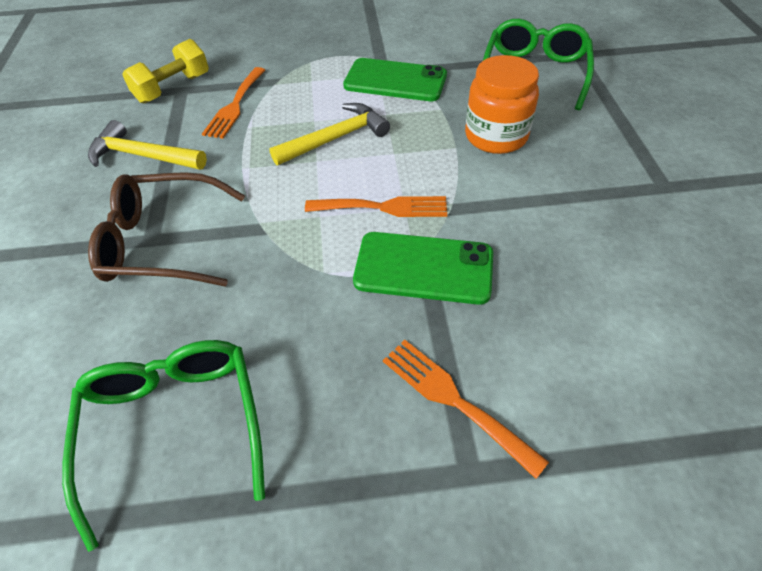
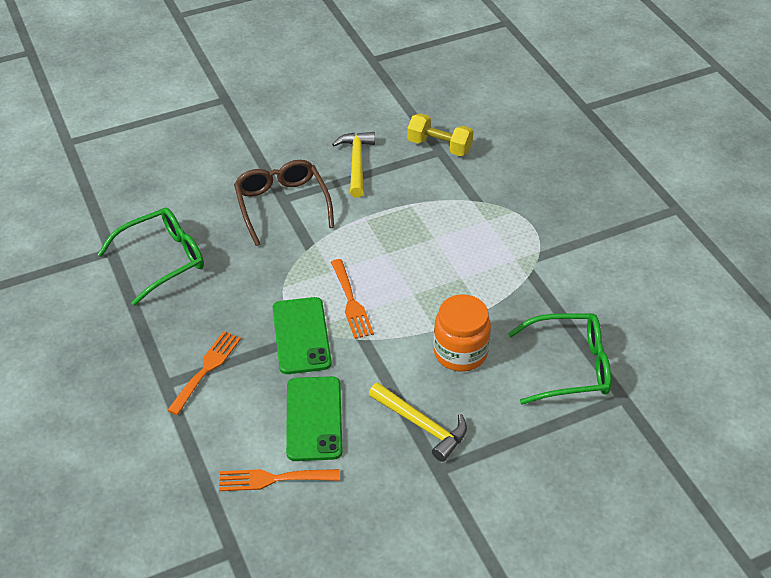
camera: 70 degrees right, 5 degrees down
orange fork [202,67,265,139] -> orange fork moved to [219,469,339,491]
yellow hammer [269,103,390,165] -> yellow hammer moved to [369,382,467,462]
green phone [343,58,447,101] -> green phone moved to [286,376,343,461]

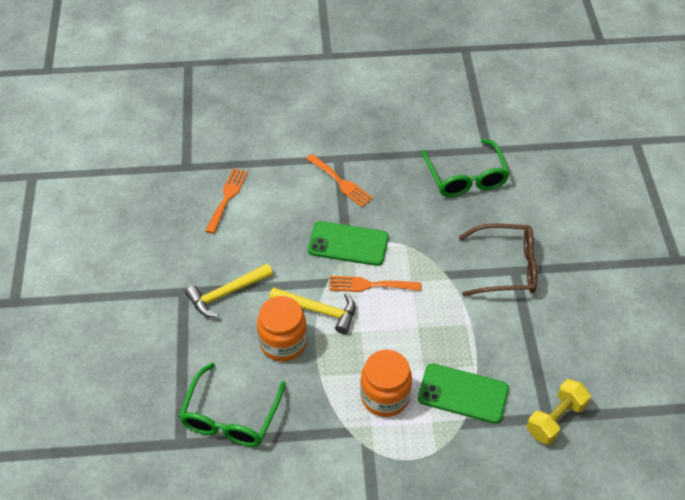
camera: 110 degrees right, 5 degrees up
green phone [286,376,343,461] -> green phone moved to [418,363,509,424]
yellow hammer [332,132,375,197] -> yellow hammer moved to [269,287,355,334]
none -> orange jar [360,350,412,417]

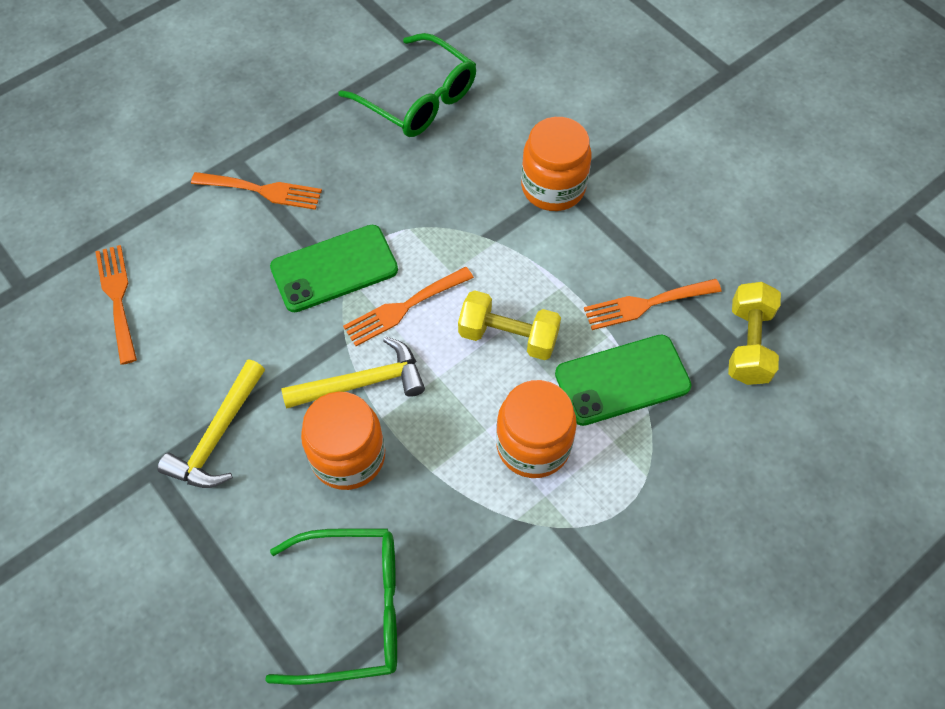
camera: 35 degrees left, 10 degrees up
green glasses [179,363,286,447] -> green glasses turned 75 degrees counterclockwise [265,528,397,685]
brown glasses [459,223,537,296] -> orange jar [521,117,591,211]
none -> yellow dumbbell [458,290,561,360]
none -> orange fork [584,279,721,330]

